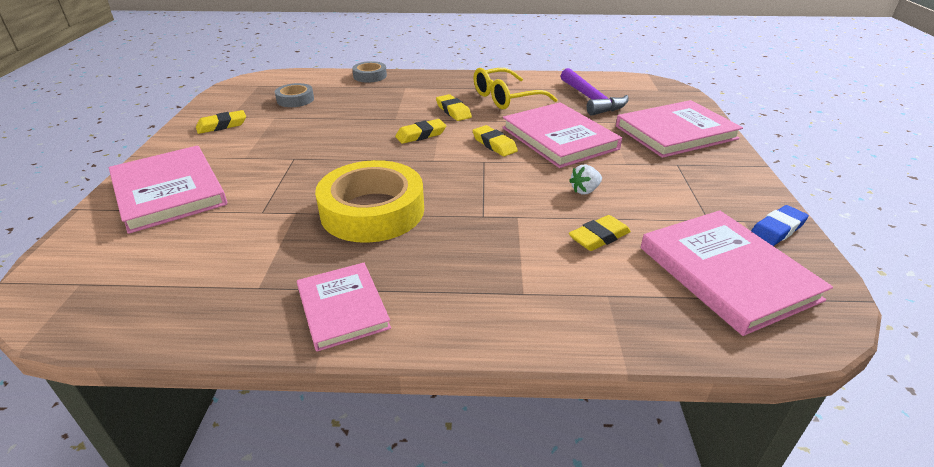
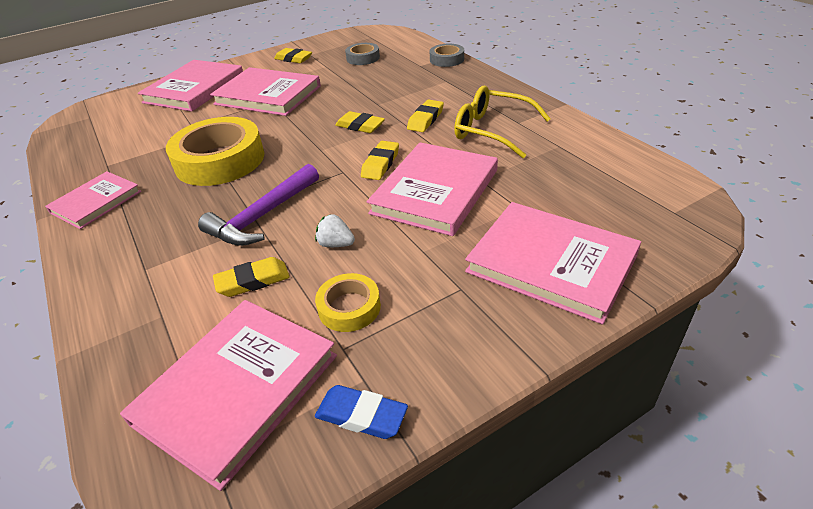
camera: 60 degrees right, 5 degrees up
purple hammer [561,68,629,115] -> purple hammer moved to [198,164,319,246]
yellow eraser [569,215,631,251] -> yellow eraser turned 45 degrees counterclockwise [213,257,290,297]
none -> pink book [210,67,321,116]
none -> yellow tape [315,273,381,332]

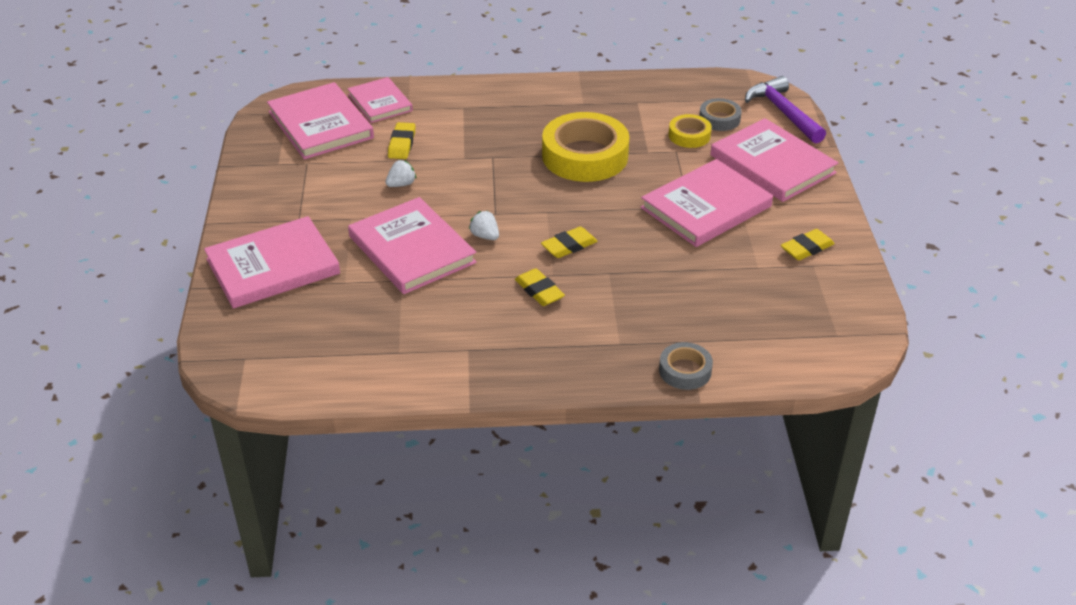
camera: 115 degrees right, 0 degrees up
pink book [45,171,141,229] -> pink book moved to [347,77,413,123]
purple hammer [198,164,319,246] -> purple hammer moved to [745,76,826,144]
yellow tape [315,273,381,332] -> yellow tape moved to [669,114,712,148]
blue eraser [315,385,408,439] -> none
grey tape [345,43,380,65] -> grey tape moved to [699,98,742,131]
yellow eraser [361,141,399,180] -> white strawberry [469,211,499,240]
yellow glasses [454,86,551,158] -> none

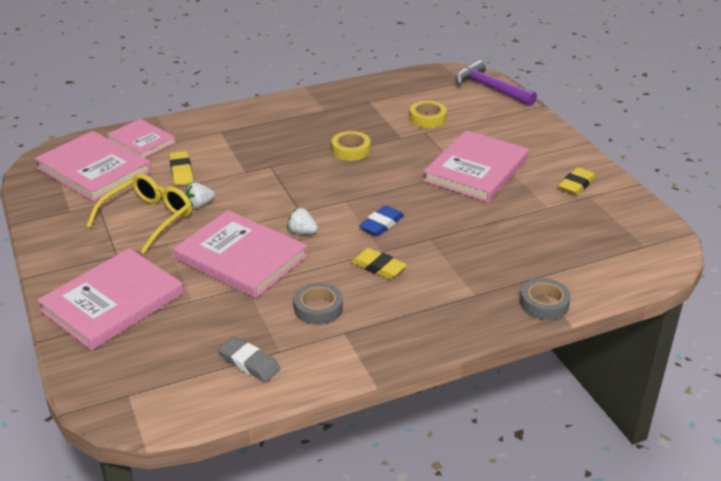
camera: 20 degrees left, 5 degrees down
white strawberry [385,160,416,187] -> white strawberry turned 150 degrees counterclockwise [186,183,215,208]
yellow eraser [541,227,598,258] -> blue eraser [359,205,404,236]
yellow tape [542,112,629,182] -> yellow tape [332,131,370,161], size x0.50
grey tape [699,98,742,131] -> grey tape moved to [294,283,343,325]
pink book [710,118,838,202] -> none
none -> yellow glasses [86,174,192,254]
none -> grey eraser [218,337,280,382]

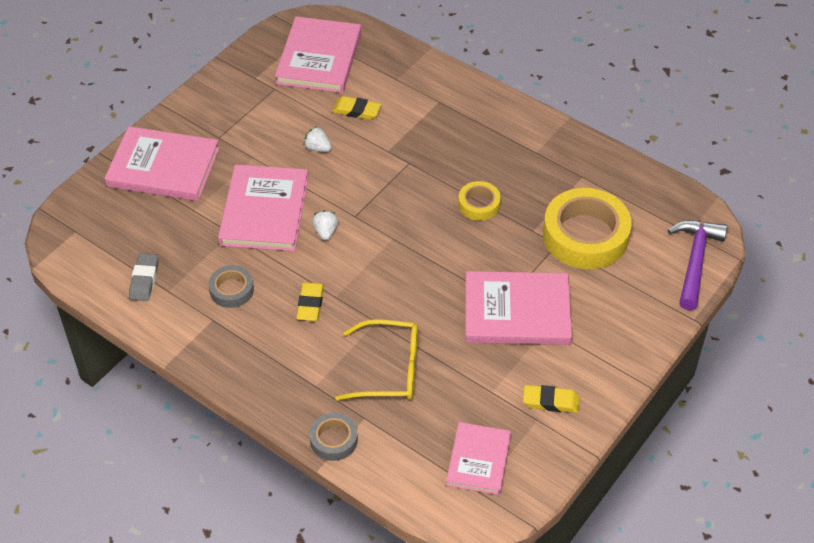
camera: 60 degrees right, 15 degrees up
yellow glasses [86,174,192,254] -> yellow glasses moved to [335,319,418,401]
pink book [106,119,176,158] -> pink book moved to [446,422,511,495]
yellow eraser [169,151,193,185] -> yellow eraser turned 60 degrees clockwise [332,96,381,120]
blue eraser [359,205,404,236] -> none
yellow tape [409,101,447,128] -> yellow tape [543,188,632,269], size x2.01

